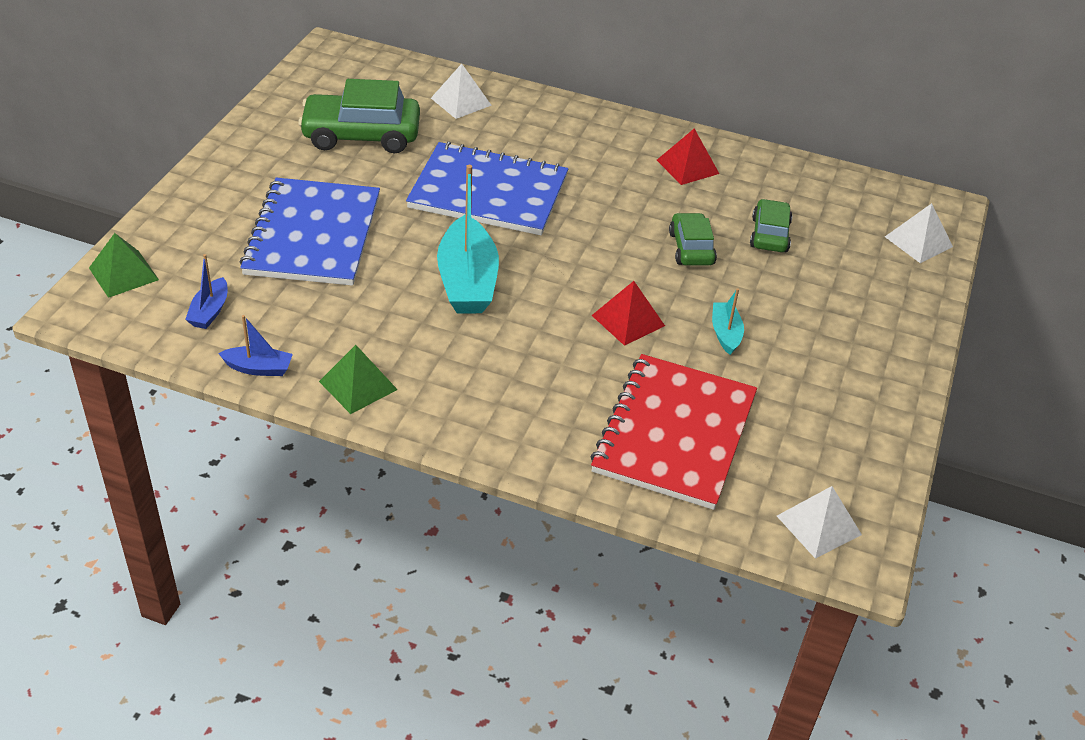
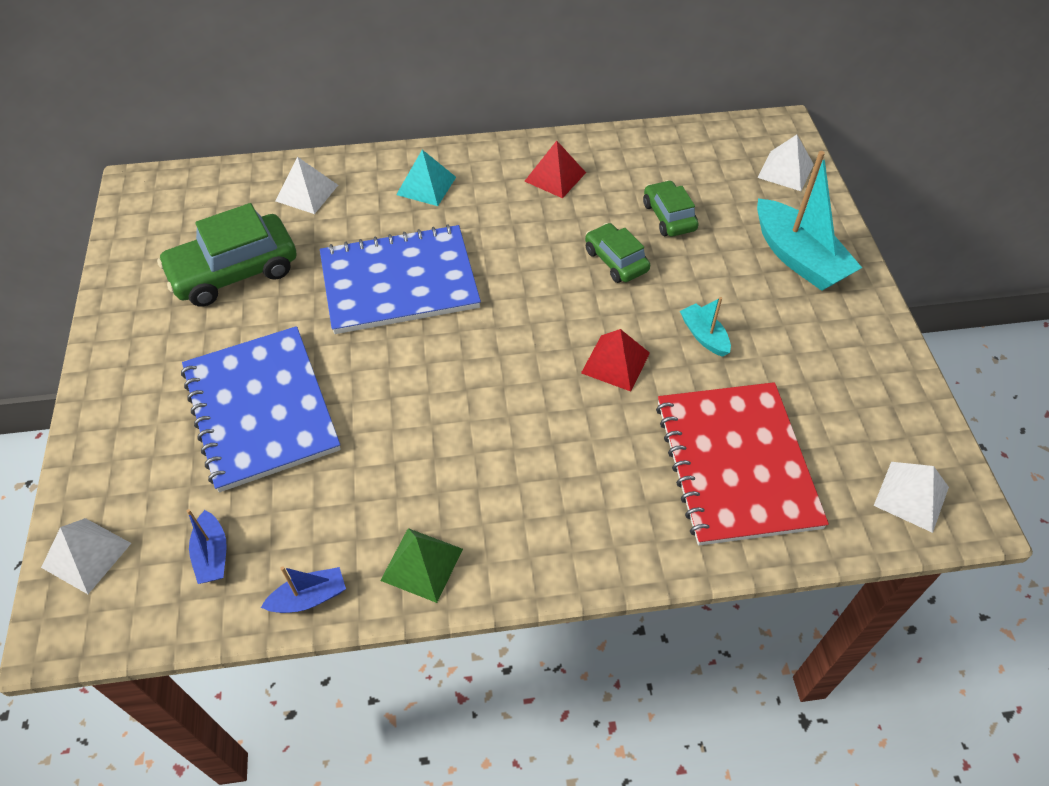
camera: 25 degrees left, 10 degrees up
green pyramid [89,233,159,298] -> white pyramid [41,518,131,594]
turquoise boat [437,165,499,314] -> turquoise boat moved to [757,151,862,291]
none -> turquoise pyramid [396,150,456,206]

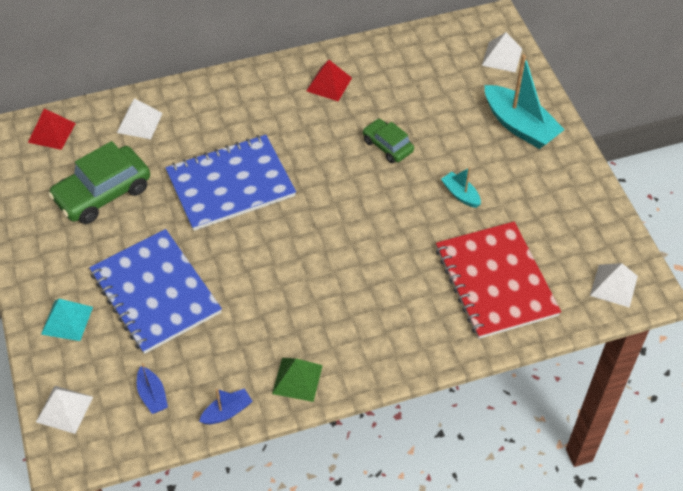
camera: 10 degrees left, 0 degrees up
turquoise pyramid [396,150,456,206] -> turquoise pyramid moved to [41,299,93,341]
red pyramid [581,329,650,392] -> red pyramid moved to [28,108,76,150]
green car [643,180,699,237] -> none

